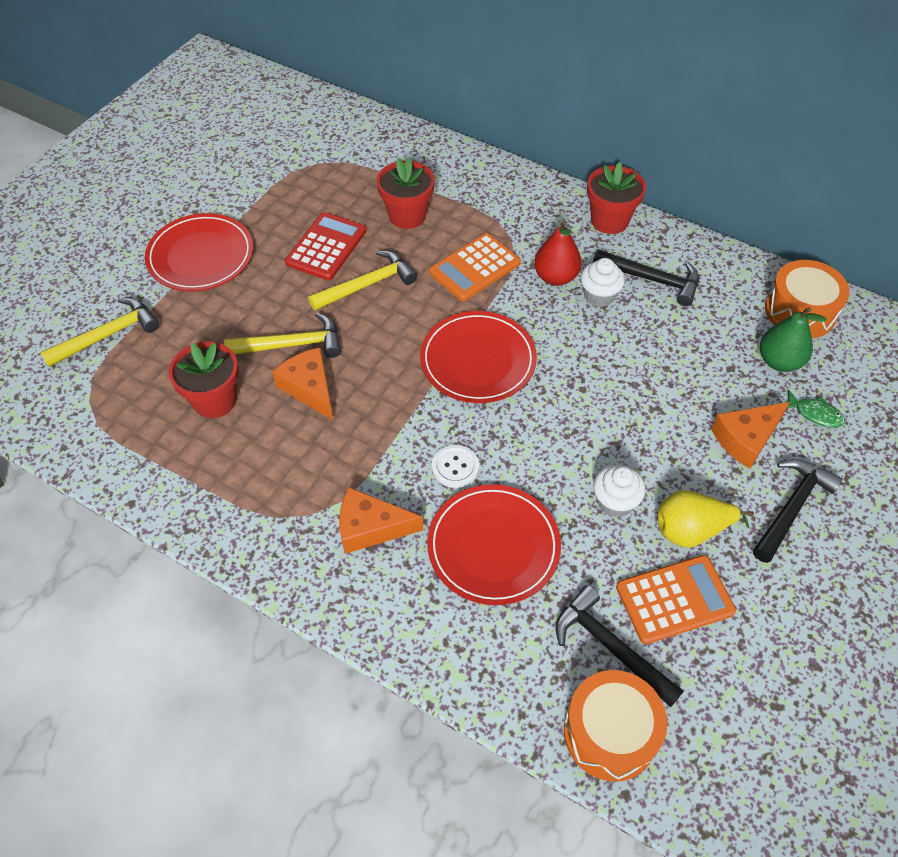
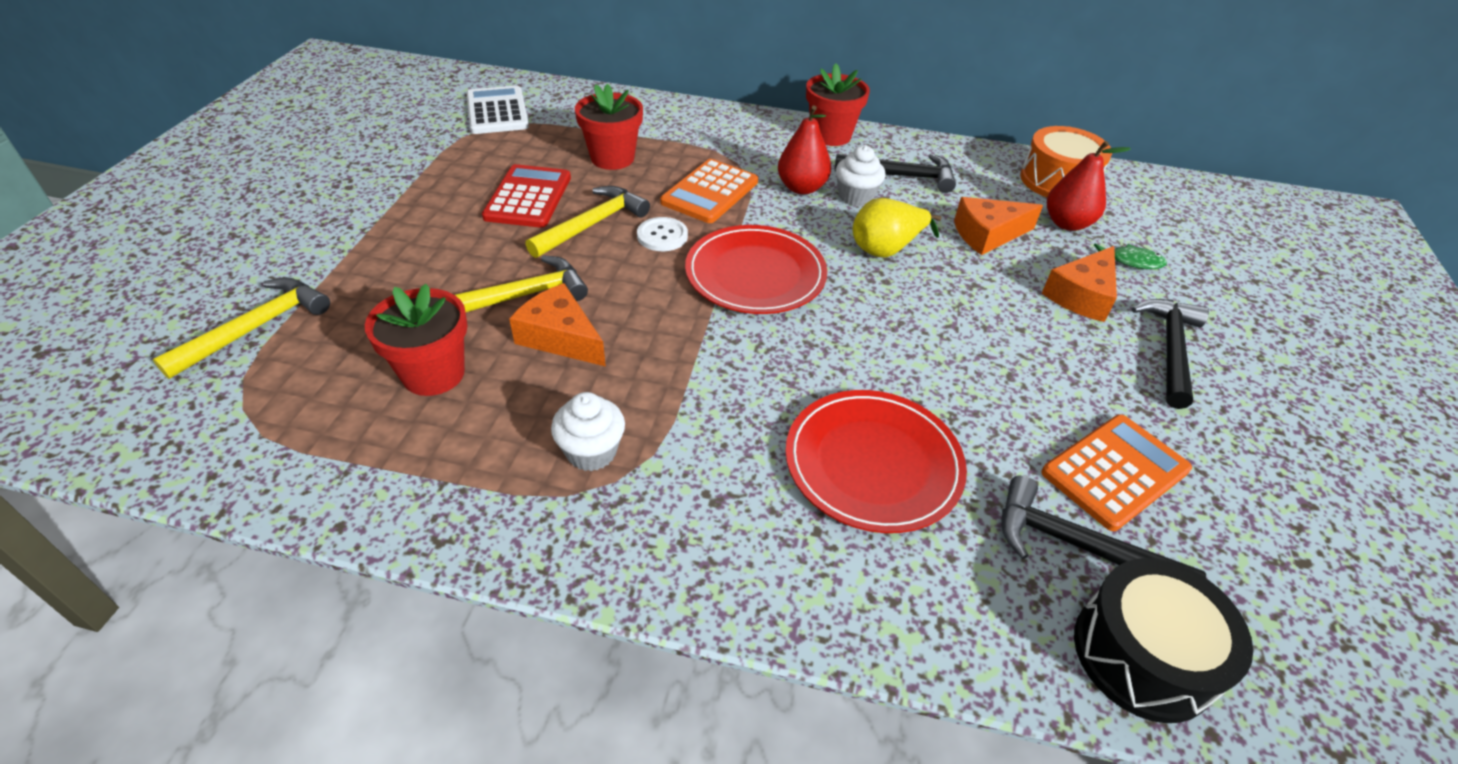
camera: 20 degrees left, 10 degrees down
red plate [145,213,253,291] -> none
orange cheese [339,487,423,554] -> orange cheese moved to [954,197,1043,255]
white button [432,445,479,488] -> white button moved to [637,217,688,251]
orange drum [564,670,667,782] -> black drum [1074,558,1253,723]
white cupcake [594,464,646,518] -> white cupcake moved to [551,392,625,471]
yellow pear [658,490,754,548] -> yellow pear moved to [853,198,942,258]
green pear [760,307,826,372] -> red pear [1047,141,1131,231]
none -> white calculator [466,86,529,134]

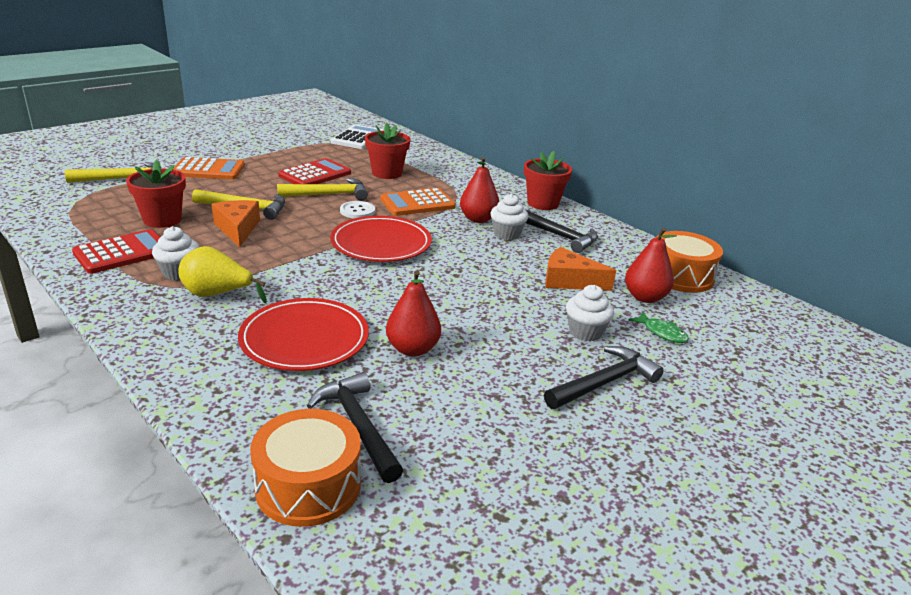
camera: 35 degrees right, 15 degrees down
yellow pear [853,198,942,258] -> yellow pear moved to [178,246,267,303]
orange calculator [1041,414,1192,531] -> orange calculator moved to [173,157,245,180]
orange cheese [1042,246,1117,322] -> white cupcake [566,285,614,341]
black drum [1074,558,1253,723] -> orange drum [251,409,361,527]
none -> red calculator [72,229,160,274]
none -> red pear [386,270,441,357]

